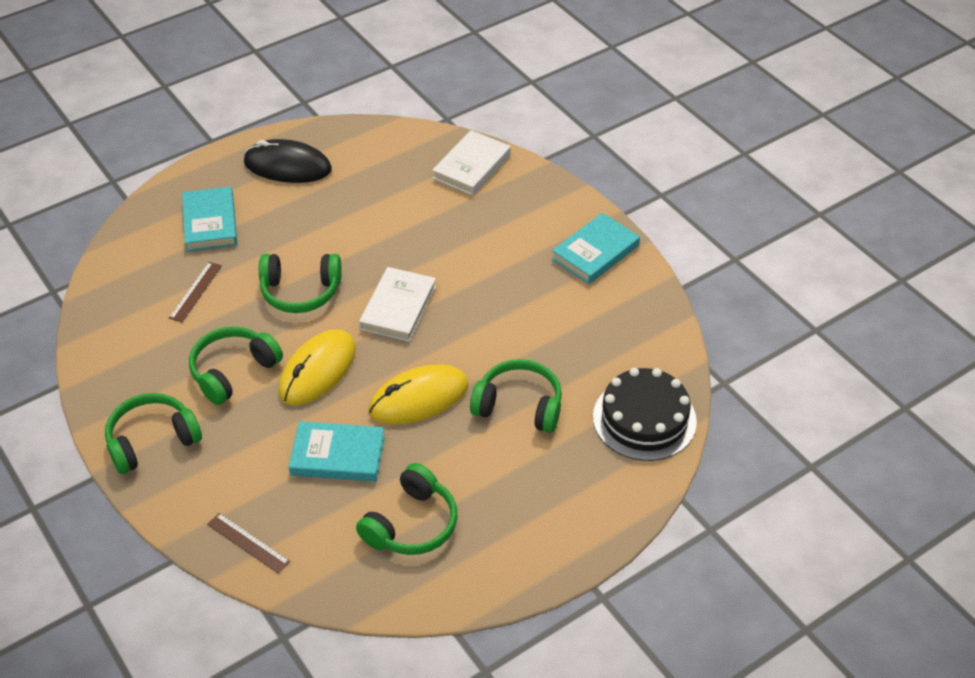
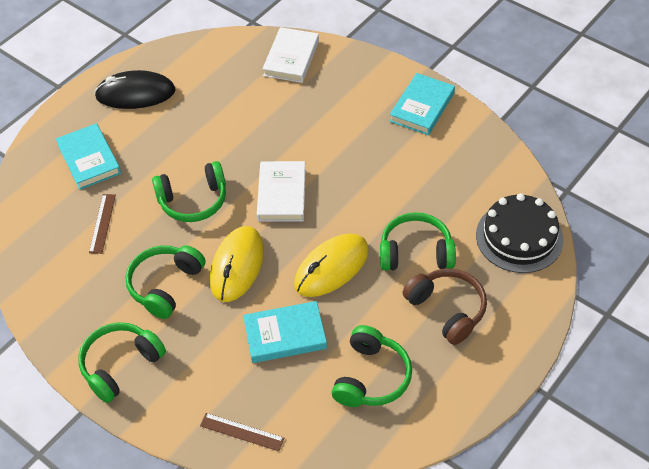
camera: 15 degrees left, 5 degrees up
none -> brown headphones [403,268,487,345]

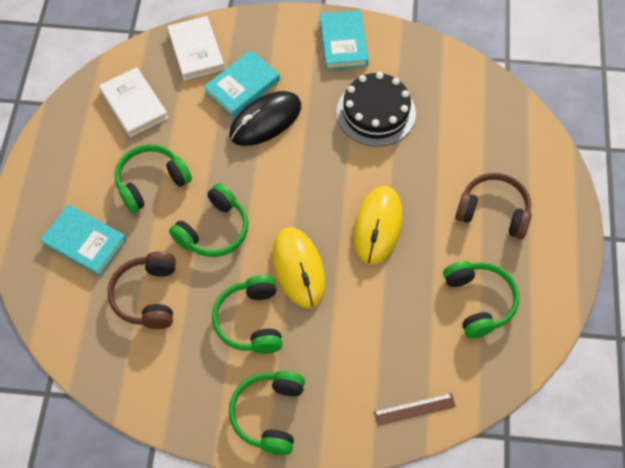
camera: 35 degrees left, 10 degrees up
brown ruler [89,194,116,254] -> brown headphones [108,251,176,329]
black mouse [94,70,176,109] -> black mouse moved to [229,91,301,146]
turquoise book [243,301,327,363] -> turquoise book moved to [204,50,280,117]
white book [257,161,306,222] -> white book moved to [99,67,168,137]
green headphones [380,212,456,271] -> green headphones moved to [115,144,192,213]
black cake [476,193,563,273] -> black cake moved to [336,72,416,147]

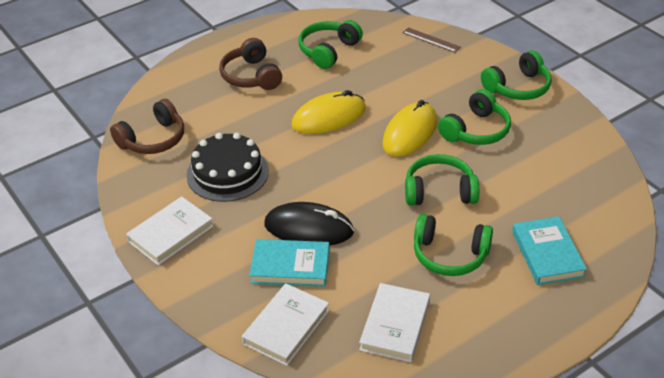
camera: 130 degrees left, 20 degrees down
brown headphones [108,251,176,329] -> brown headphones moved to [110,99,184,154]
turquoise book [320,11,369,70] -> white book [126,196,213,265]

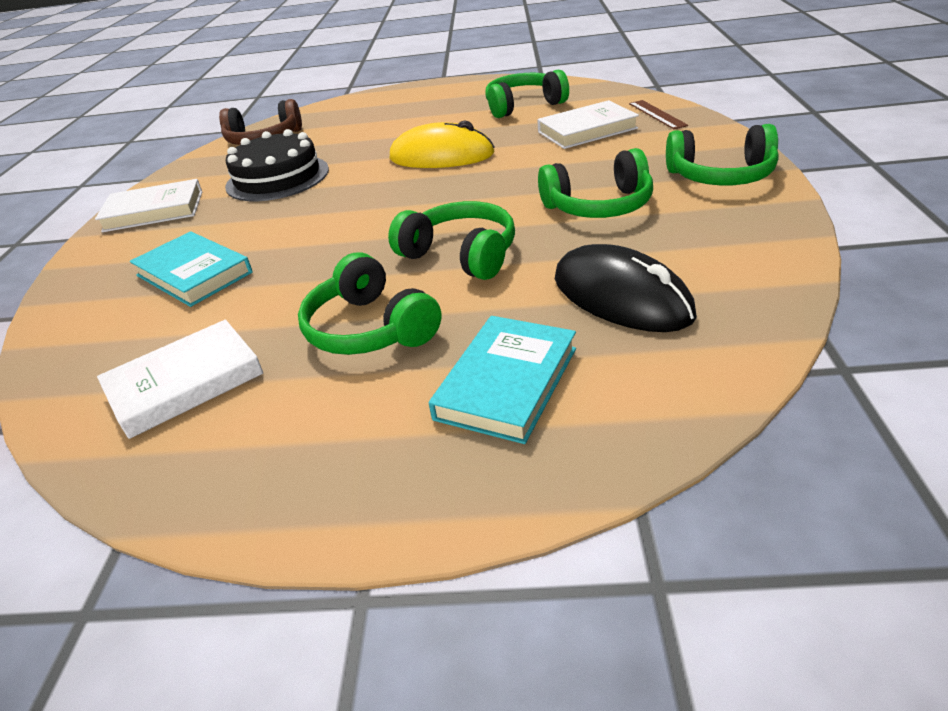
camera: 40 degrees right, 5 degrees down
brown headphones [219,38,282,90] -> none
white book [242,283,329,366] -> white book moved to [537,100,639,149]
black mouse [264,202,354,245] -> black mouse moved to [555,244,697,332]
yellow mouse [382,100,437,157] -> none

